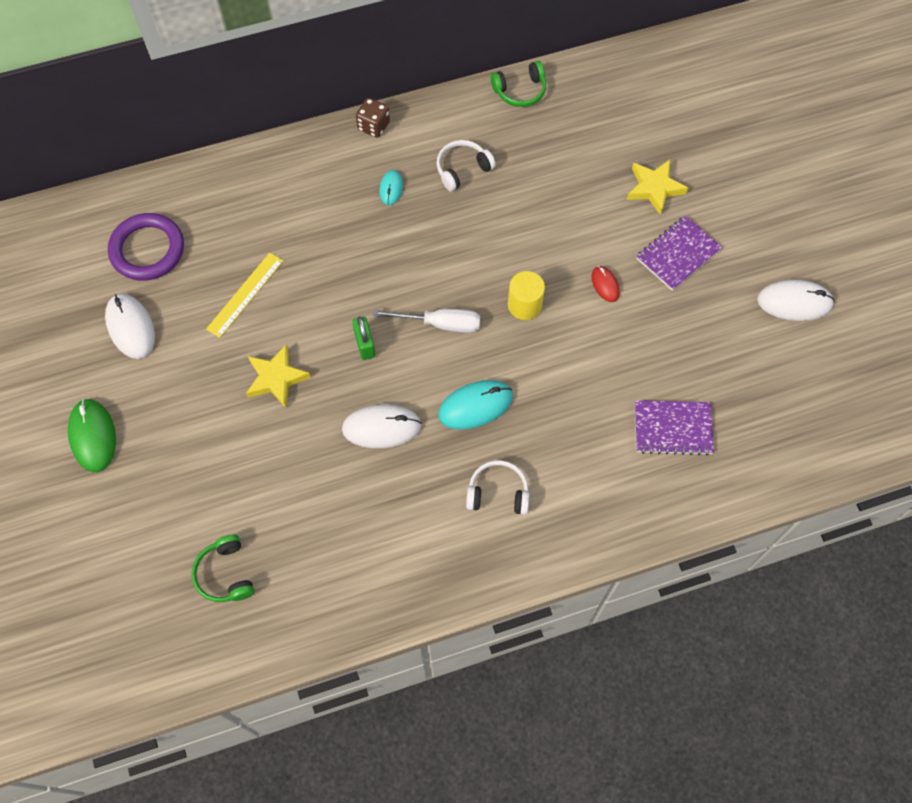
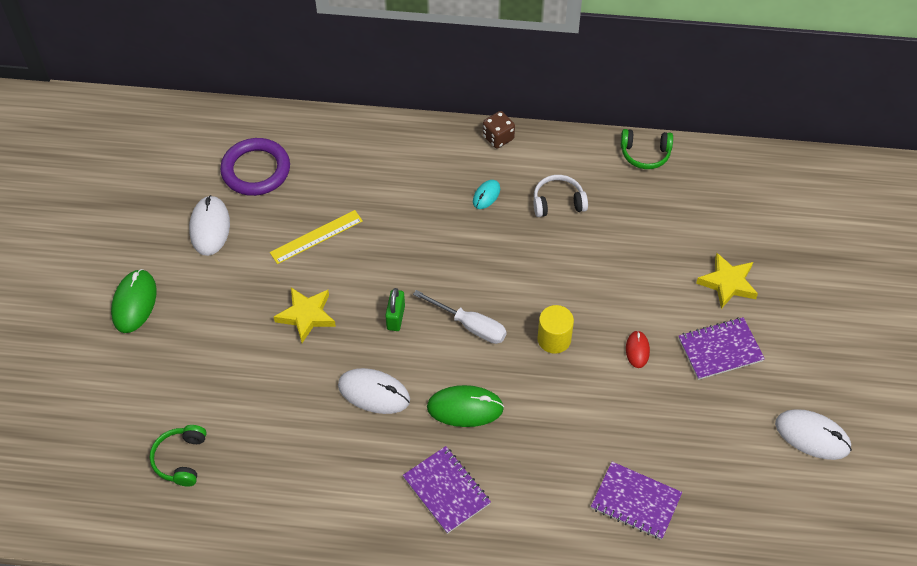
camera: 25 degrees right, 10 degrees down
turquoise mouse [438,380,513,429] -> green mouse [427,385,504,427]
white headphones [466,460,529,515] -> purple notebook [403,446,491,534]

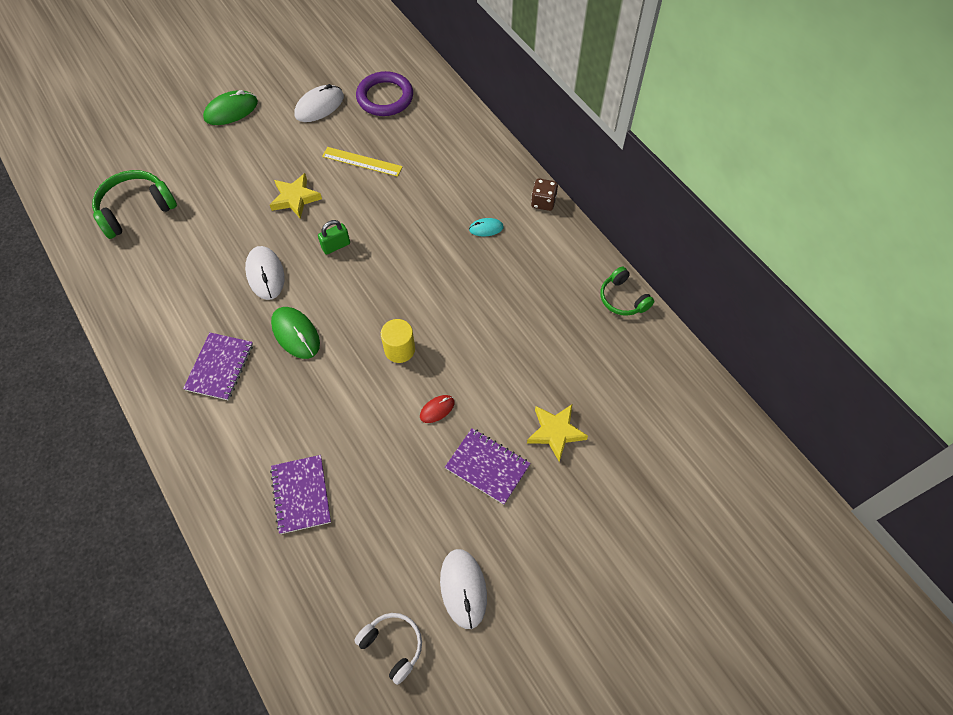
camera: 50 degrees right, 5 degrees up
green headphones [150,425,207,486] -> green headphones [92,170,177,239], size x1.60
white screwdriver [413,290,507,344] -> none
white headphones [534,175,588,217] -> white headphones moved to [354,613,422,685]

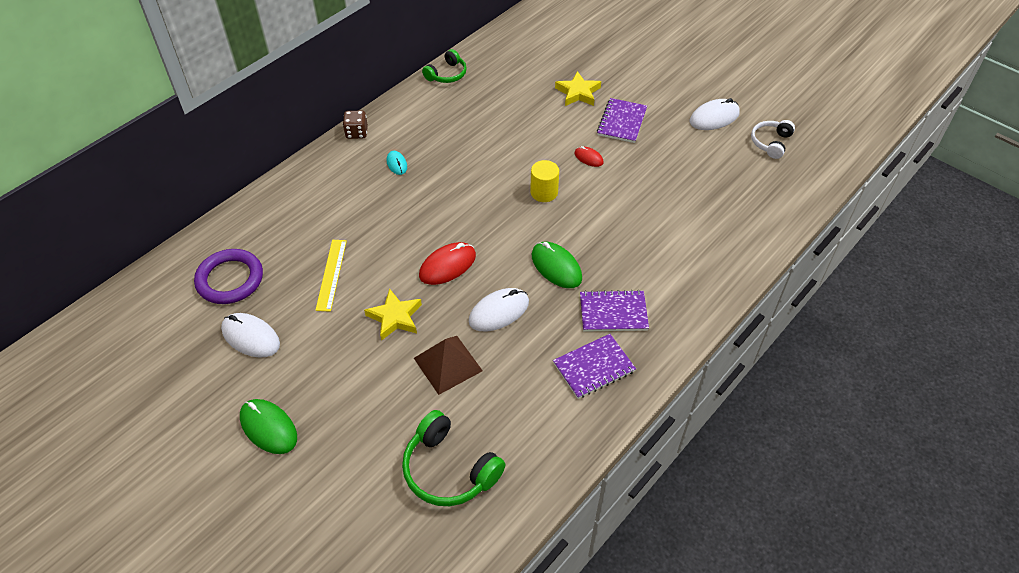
camera: 105 degrees left, 10 degrees down
purple notebook [270,455,331,534] -> purple notebook moved to [553,334,636,399]
green mouse [271,307,320,359] -> green mouse turned 75 degrees counterclockwise [532,242,582,288]
green padlock [318,220,350,255] -> red mouse [419,242,476,285]
none -> brown pyramid [414,336,483,395]

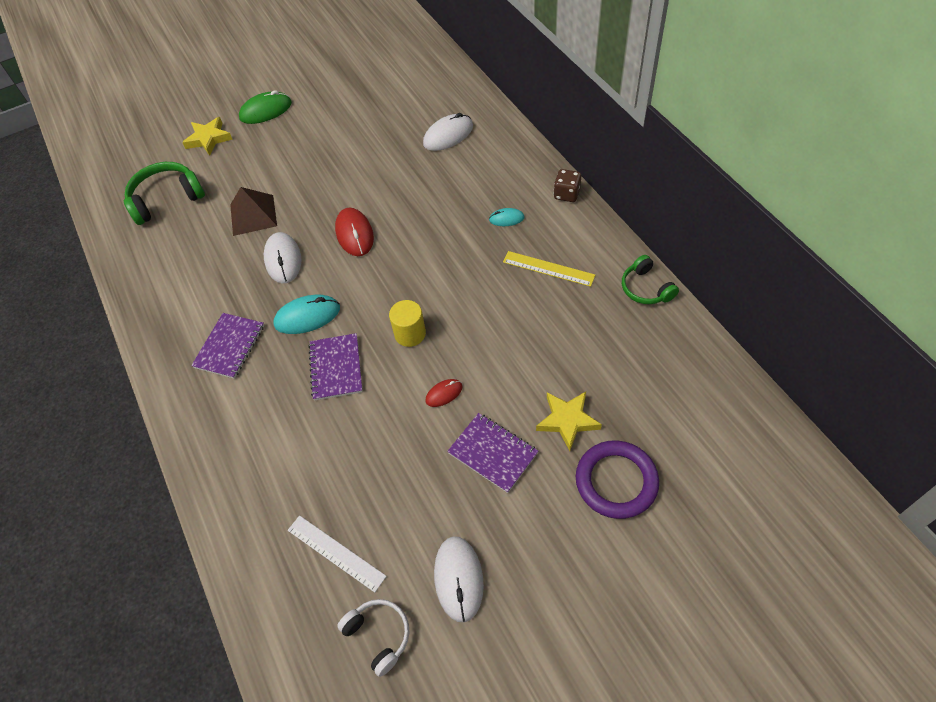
camera: 115 degrees right, 5 degrees up
purple ring [194,249,263,304] -> purple ring moved to [576,440,659,519]
white mouse [221,313,280,358] -> white mouse moved to [423,113,473,151]
yellow ruler [315,240,347,312] -> yellow ruler moved to [503,251,595,287]
yellow star [364,288,422,341] -> yellow star moved to [182,117,233,156]
green mouse [532,242,582,288] -> turquoise mouse [274,295,340,334]
purple notebook [553,334,636,399] -> purple notebook moved to [308,333,363,401]
none -> white ruler [288,515,387,593]

